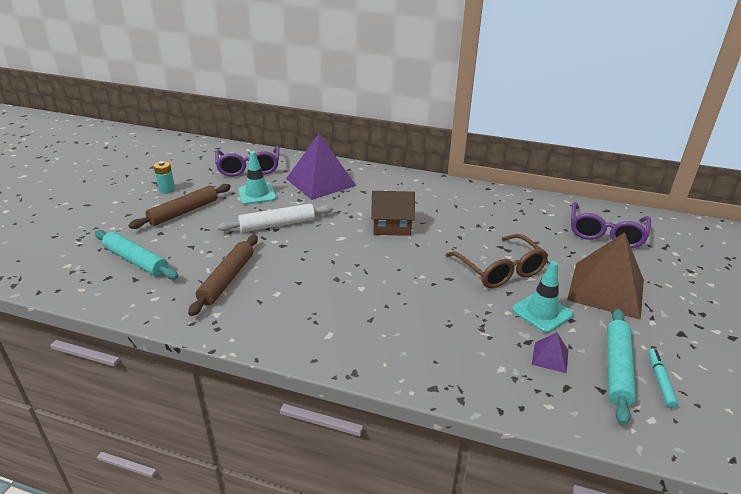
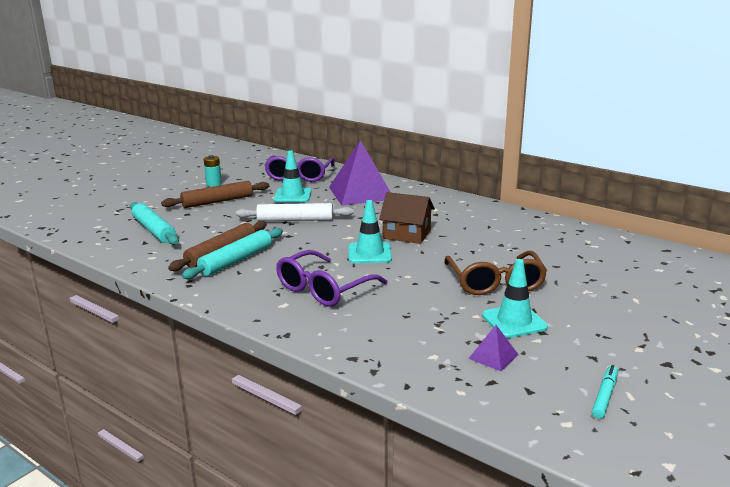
camera: 20 degrees right, 10 degrees down
brown pyramid [567,232,644,320] -> none
purple glasses [571,202,651,248] -> purple glasses moved to [276,250,387,307]
turquoise rolling pin [607,309,636,425] -> turquoise rolling pin moved to [182,228,283,279]
none -> turquoise traffic cone [349,200,392,263]

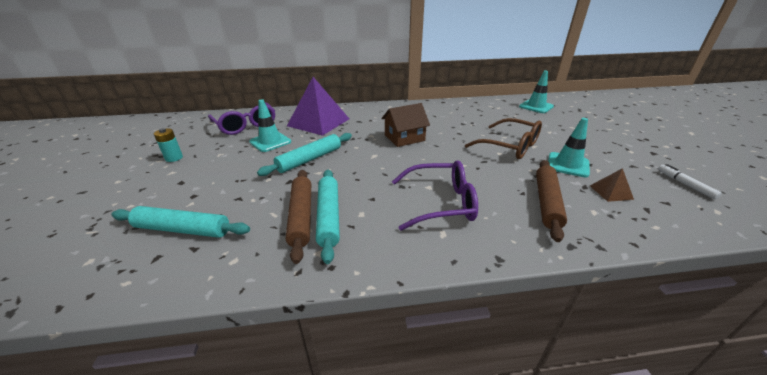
camera: 45 degrees left, 10 degrees up
brown rolling pin [161,181,269,208] -> brown rolling pin moved to [536,160,567,242]
white rolling pin [236,203,354,221] -> turquoise rolling pin [257,133,352,176]
purple glasses [276,250,387,307] -> purple glasses turned 90 degrees counterclockwise [392,160,478,231]
turquoise traffic cone [349,200,392,263] -> turquoise traffic cone moved to [519,71,554,113]
purple pyramid [468,325,519,371] -> brown pyramid [590,168,634,202]
turquoise marker [592,365,618,419] -> white marker [658,164,722,199]

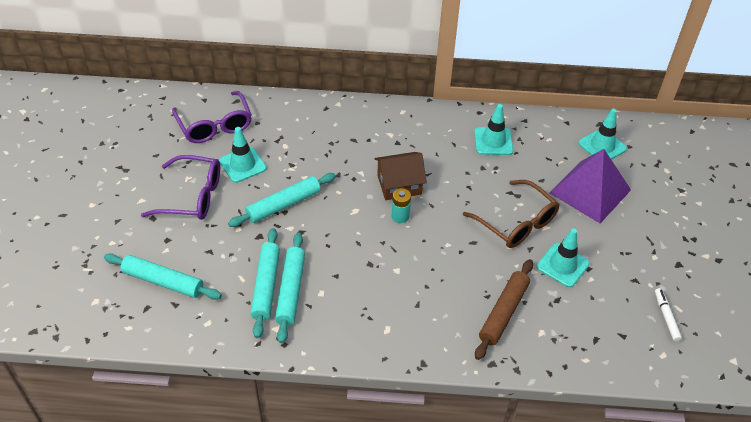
camera: 10 degrees right, 15 degrees up
turquoise battery [154,128,183,162] -> turquoise battery moved to [392,188,411,223]
brown rolling pin [286,170,311,264] -> turquoise rolling pin [251,228,280,338]
purple pyramid [287,77,349,136] -> purple pyramid moved to [549,149,631,223]
purple glasses [392,160,478,231] -> purple glasses moved to [141,155,220,220]
brown pyramid [590,168,634,202] -> none
none -> turquoise traffic cone [474,104,513,155]

